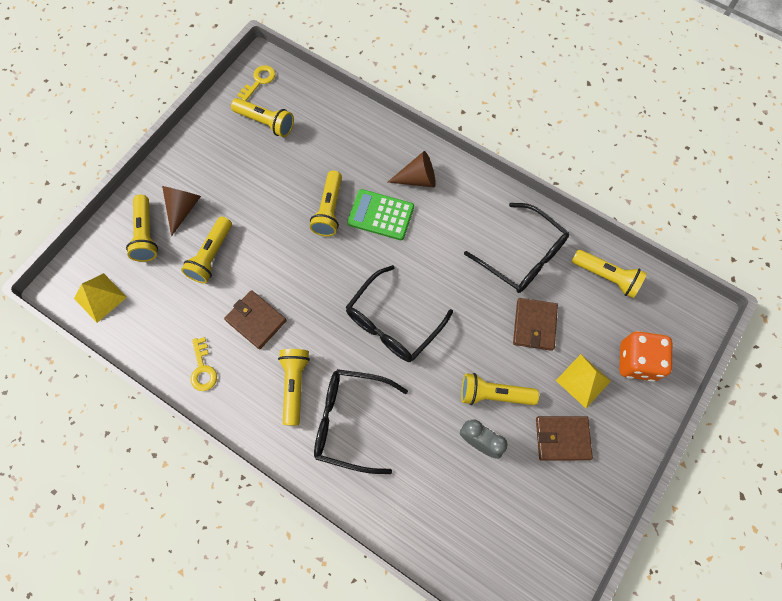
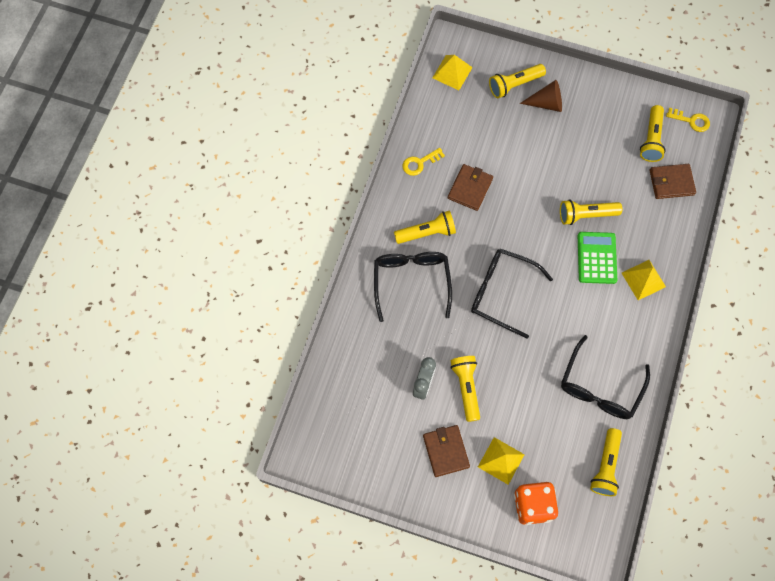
camera: 75 degrees right, 0 degrees up
yellow flashlight [181,217,232,284] -> none
brown cone [388,151,436,187] -> yellow pyramid [622,260,666,300]
brown wallet [513,298,558,351] -> brown wallet moved to [650,164,696,199]

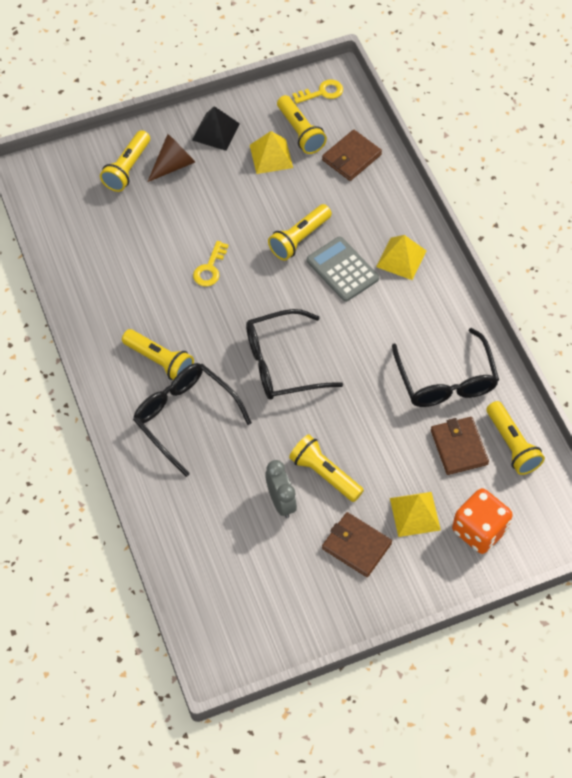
camera: 40 degrees left, 10 degrees down
yellow flashlight [394,210,456,244] -> yellow flashlight turned 90 degrees clockwise [122,329,194,380]
yellow key [403,148,445,176] -> yellow key moved to [193,241,229,287]
yellow pyramid [432,55,473,90] -> yellow pyramid moved to [250,131,293,174]
brown wallet [448,164,493,211] -> brown wallet moved to [431,417,489,475]
green calculator [578,232,617,284] -> grey calculator [307,237,379,302]
none -> black pyramid [192,106,240,151]

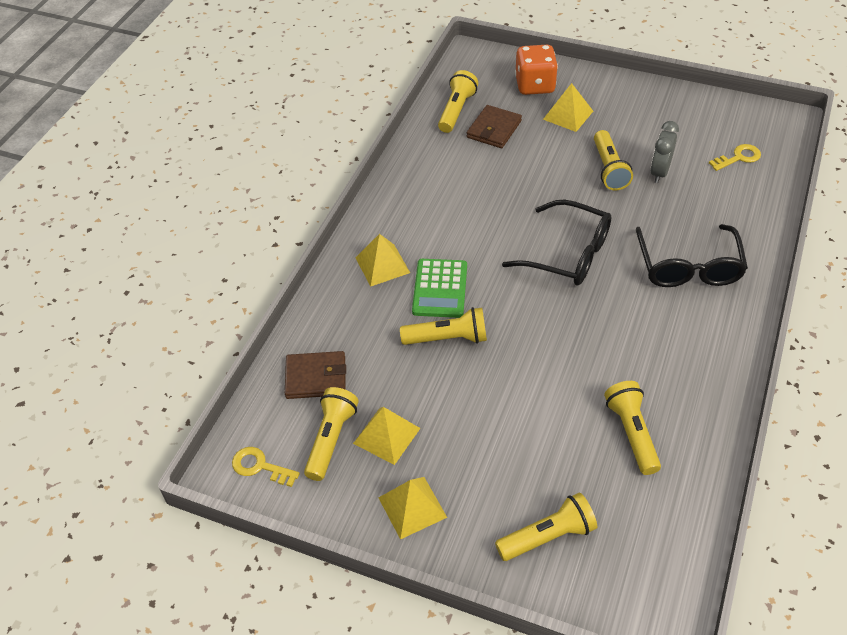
camera: 135 degrees left, 10 degrees down
yellow flashlight [122,329,194,380] -> yellow flashlight moved to [604,381,661,475]
brown cone [147,134,195,182] -> none
black pyramid [192,106,240,151] -> yellow pyramid [379,477,447,539]
yellow key [193,241,229,287] -> yellow key moved to [709,144,761,171]
grey calculator [307,237,379,302] -> green calculator [412,259,467,318]
brown wallet [322,512,392,577] -> none
black glasses [392,328,499,407] -> none

